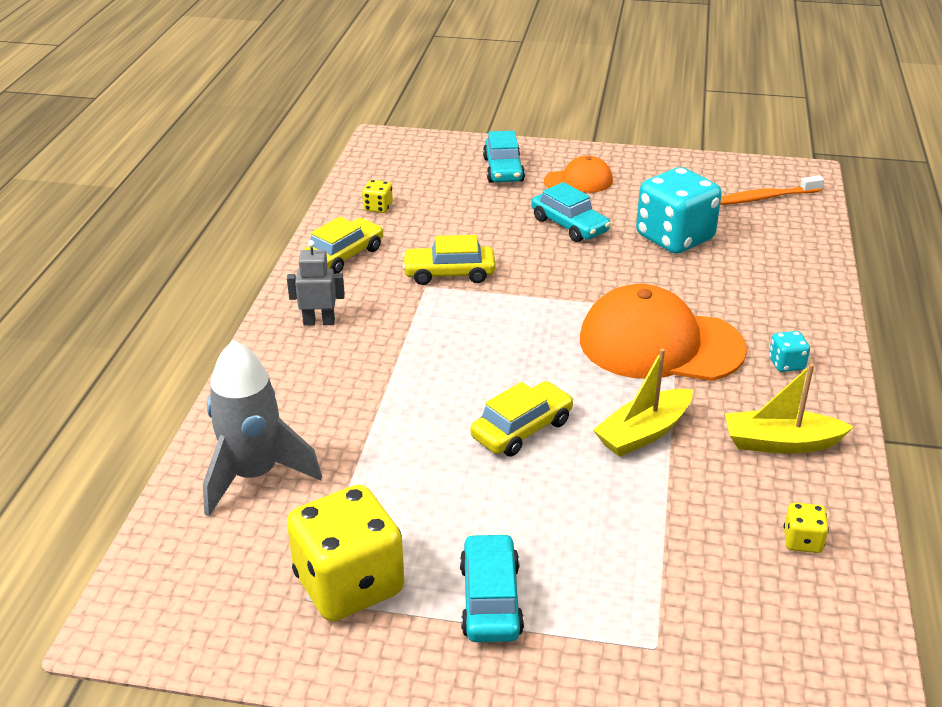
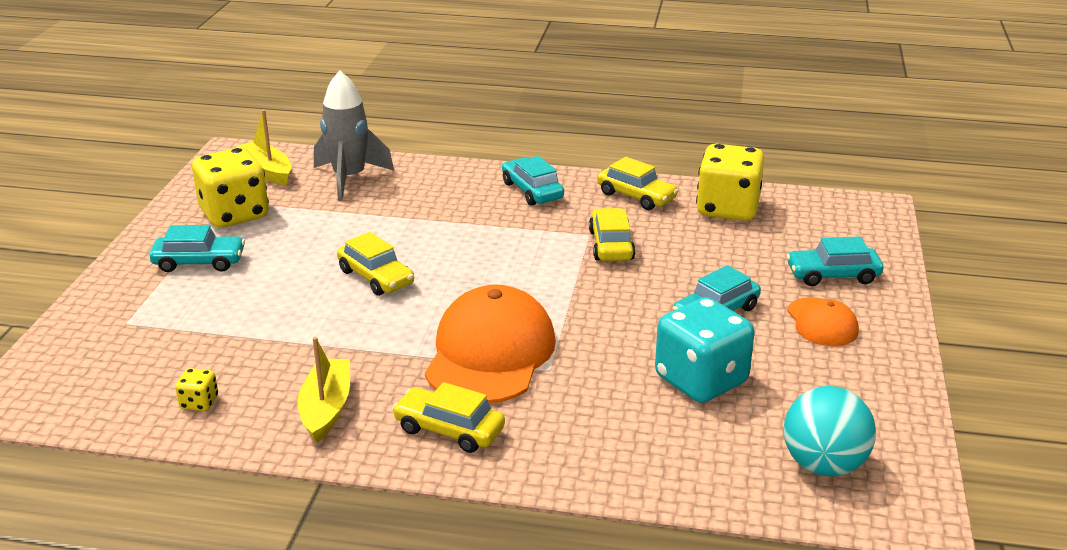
camera: 90 degrees right, 5 degrees down
grey robot [287,240,345,326] -> turquoise car [502,156,564,206]
yellow dice [362,180,393,213] -> yellow dice [696,144,764,221], size x2.35
yellow boat [593,348,693,457] -> yellow boat moved to [237,110,291,185]
orange toothbrush [720,175,824,205] -> turquoise ball [784,386,876,477]
turquoise dice [769,331,810,372] -> yellow car [392,382,505,453]

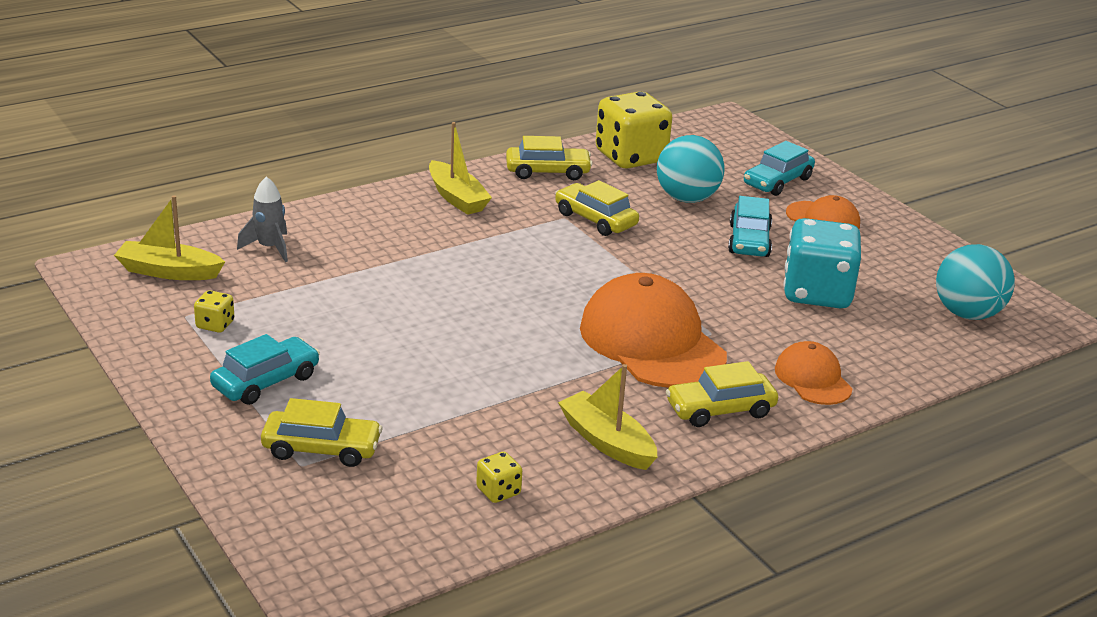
camera: 45 degrees left, 0 degrees up
yellow dice [192,147,269,228] -> yellow dice [194,290,234,333], size x0.43
grey rocket [314,71,394,201] -> grey rocket [237,176,288,262], size x0.58
yellow car [337,232,414,296] -> yellow car moved to [261,398,382,467]
turquoise car [502,156,564,206] -> yellow boat [429,122,492,215]
none -> turquoise ball [657,135,724,203]
none -> orange cap [775,341,853,405]

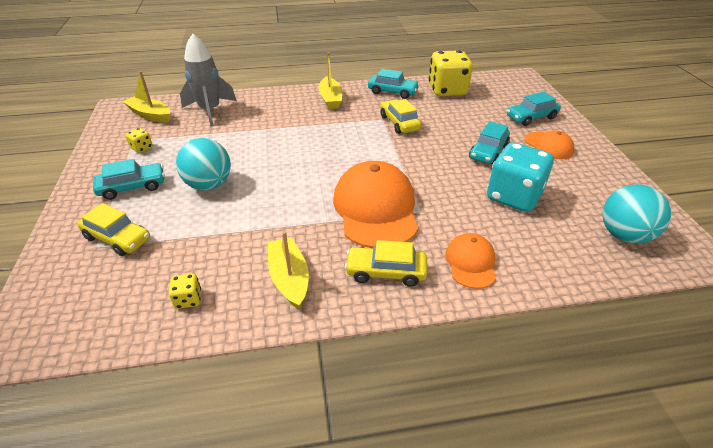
camera: 25 degrees right, 10 degrees up
grey rocket [237,176,288,262] -> grey rocket [180,34,237,126], size x1.72
yellow car [506,136,593,180] -> turquoise car [368,69,420,99]
turquoise ball [657,135,724,203] -> turquoise ball moved to [176,138,231,190]

